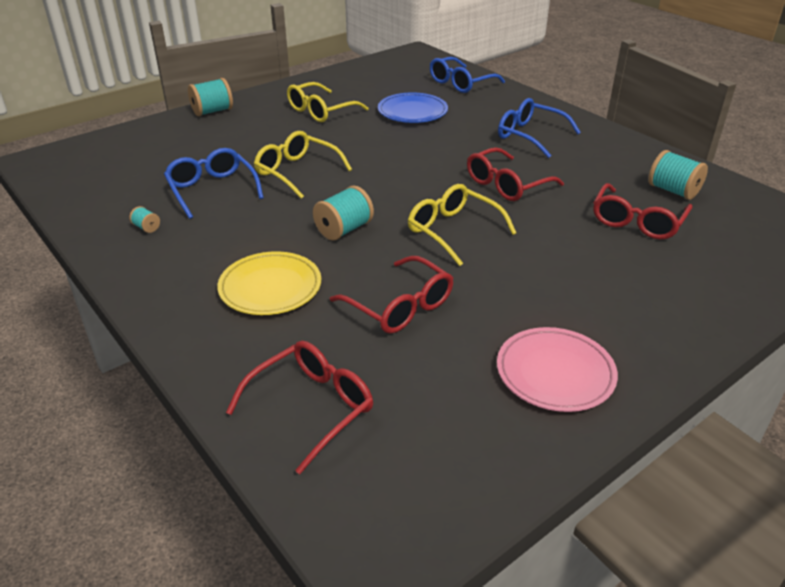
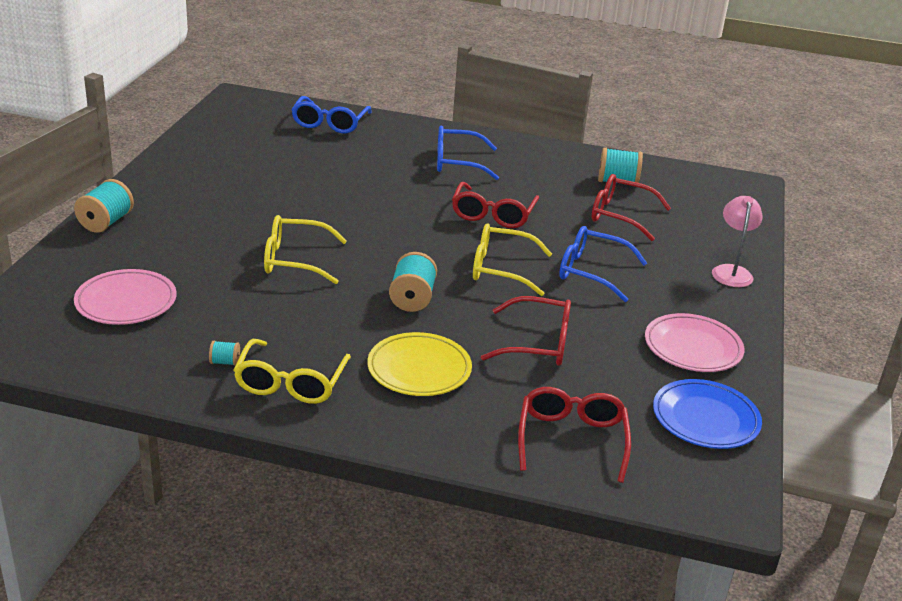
camera: 40 degrees left, 5 degrees down
blue glasses [164,148,264,219] -> blue glasses moved to [559,226,647,302]
yellow glasses [287,82,368,122] -> yellow glasses moved to [234,339,351,404]
blue plate [378,92,448,123] -> blue plate moved to [653,379,762,449]
red glasses [593,183,692,239] -> red glasses turned 120 degrees clockwise [592,174,671,241]
none -> pink plate [74,269,177,325]
none -> pink lamp [712,196,763,287]

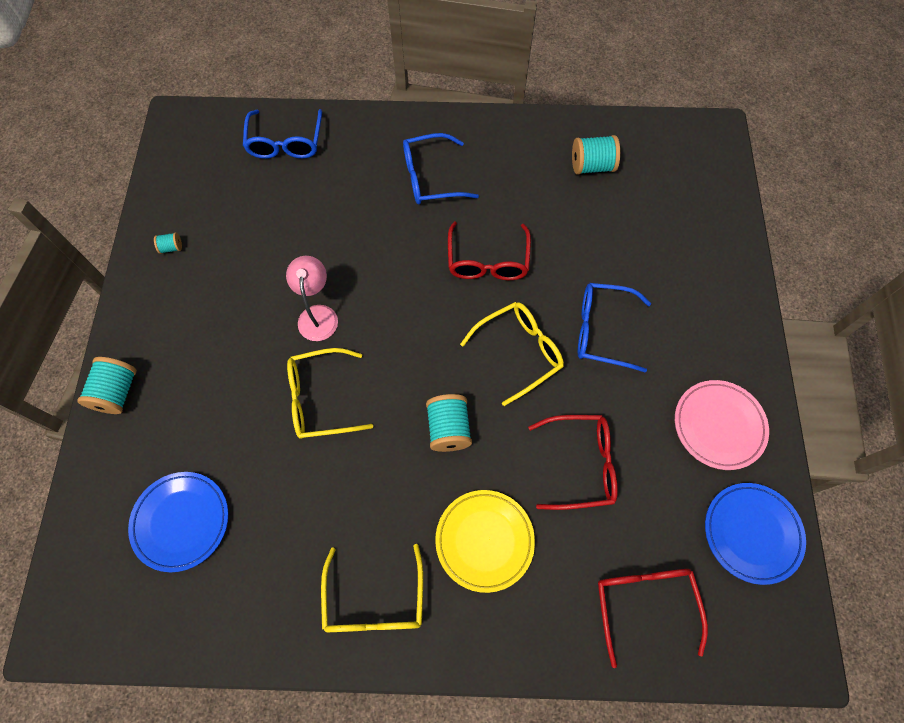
camera: 10 degrees left, 35 degrees up
pink plate [74,269,177,325] -> blue plate [128,472,228,572]
turquoise spool [209,341,240,366] -> turquoise spool moved to [154,232,182,254]
yellow glasses [473,223,552,296] -> yellow glasses turned 150 degrees clockwise [460,302,564,406]
red glasses [592,174,671,241] -> none
pink lamp [712,196,763,287] -> pink lamp moved to [286,256,338,341]

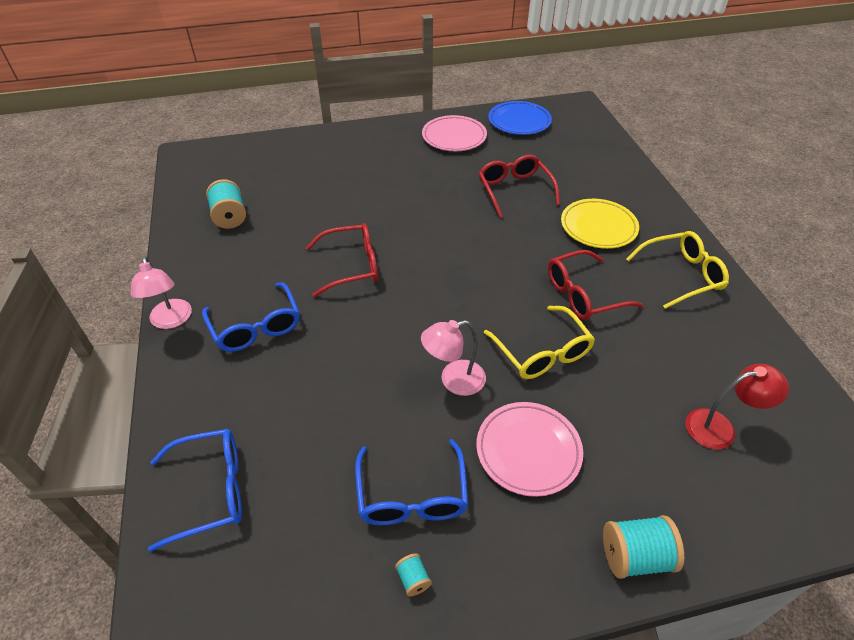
camera: 105 degrees left, 20 degrees down
blue plate [128,472,228,572] -> red lamp [686,364,789,449]
turquoise spool [426,394,472,452] -> none
yellow glasses [460,302,564,406] -> none
blue glasses [578,283,651,373] -> blue glasses moved to [355,439,468,525]
red glasses [598,569,708,668] -> red glasses moved to [548,250,643,320]
none -> pink lamp [131,256,192,329]
none -> pink plate [476,402,583,497]

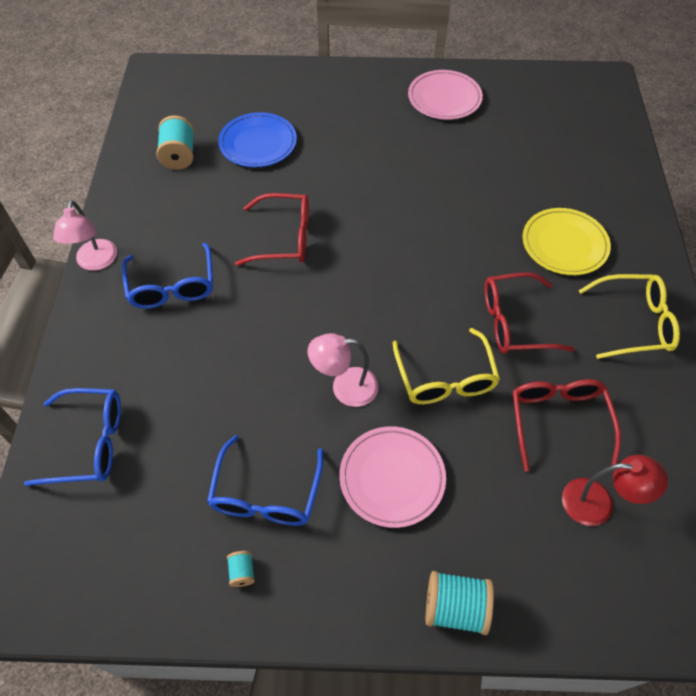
camera: 15 degrees right, 10 degrees up
red glasses [479,155,560,218] -> red glasses moved to [512,379,621,472]
blue plate [488,101,552,135] -> blue plate moved to [218,112,297,167]

